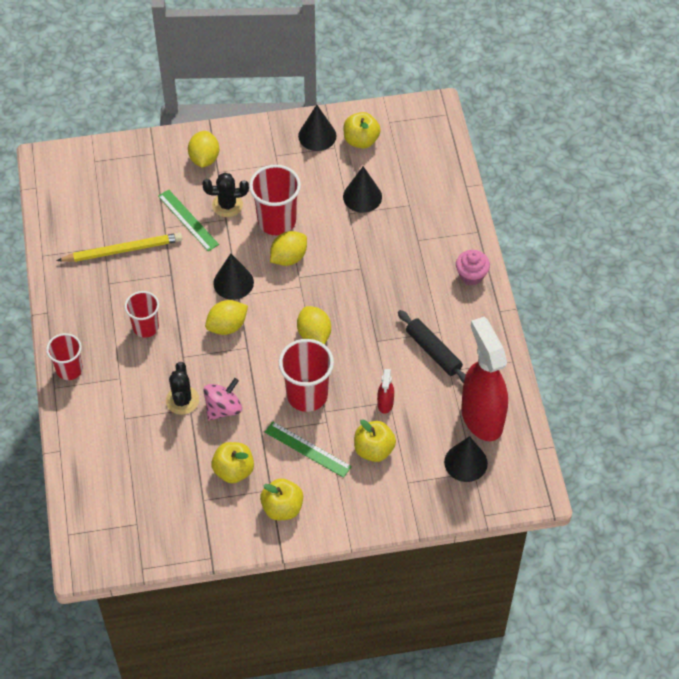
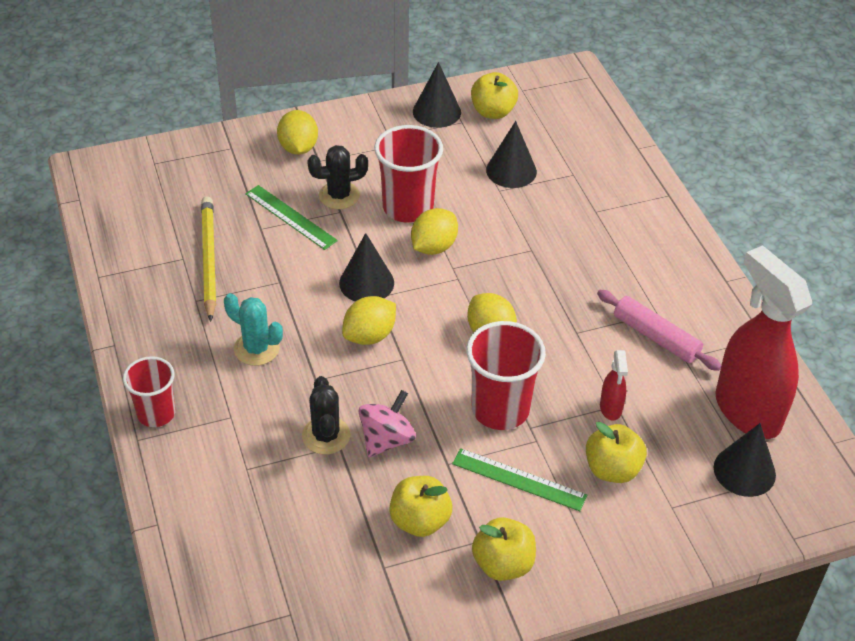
camera: 10 degrees left, 10 degrees down
yellow pencil [56,233,182,262] -> yellow pencil turned 75 degrees counterclockwise [201,196,216,322]
red cup [125,291,159,338] -> turquoise cactus [224,293,283,366]
black rolling pin [398,310,466,383] -> pink rolling pin [597,290,721,371]
pink cupcake [456,250,490,286] -> none

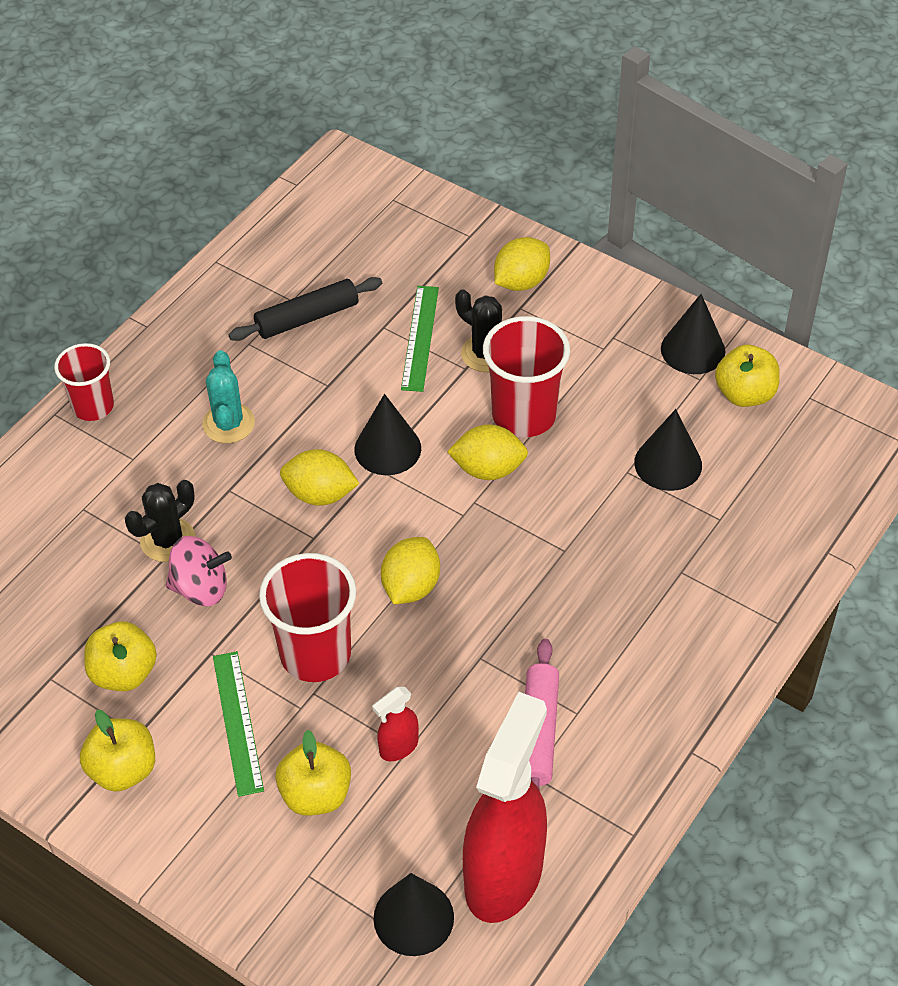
camera: 55 degrees right, 5 degrees up
yellow pencil [201,196,216,322] -> black rolling pin [229,277,382,341]

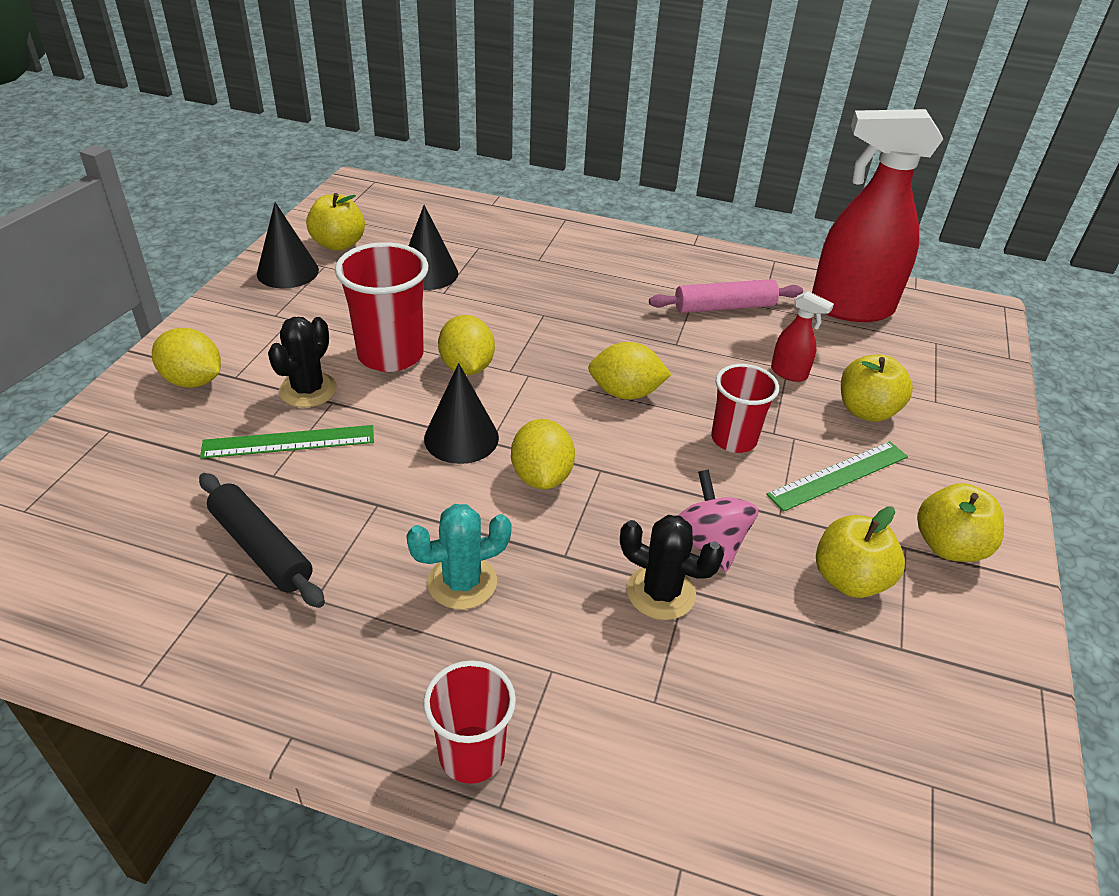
camera: 110 degrees left, 10 degrees down
red cup [259,553,356,682] -> red cup [711,364,779,453], size x0.65
black cone [373,873,454,956] -> none

